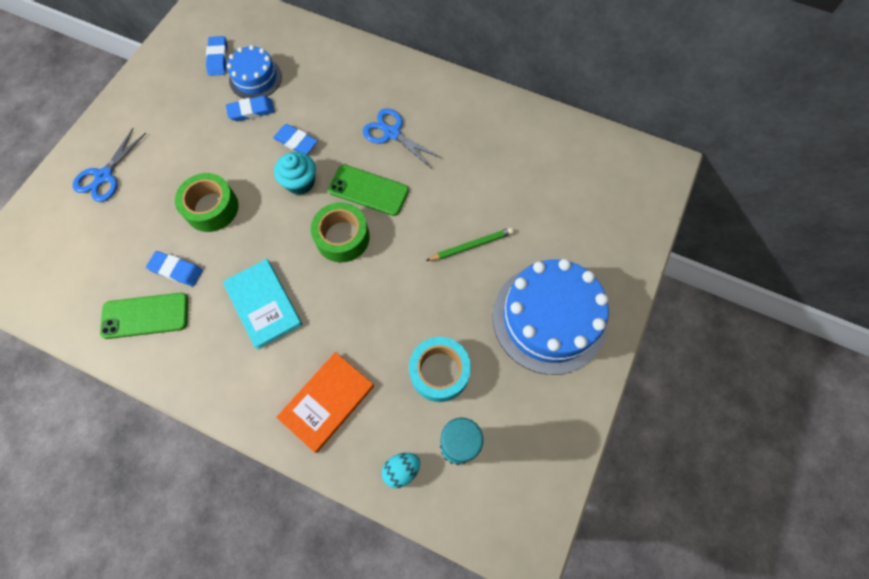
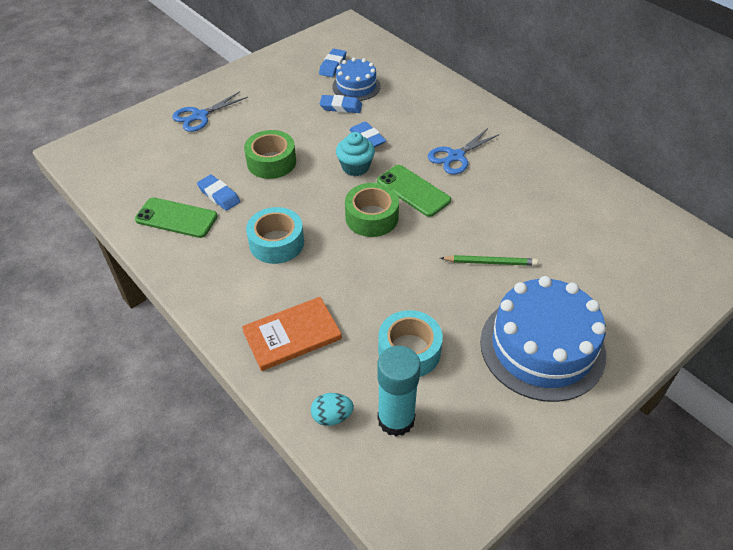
camera: 25 degrees right, 20 degrees down
turquoise book [223,259,302,350] -> turquoise tape [246,207,304,264]
blue scissors [363,108,442,168] -> blue scissors turned 105 degrees counterclockwise [428,128,500,174]

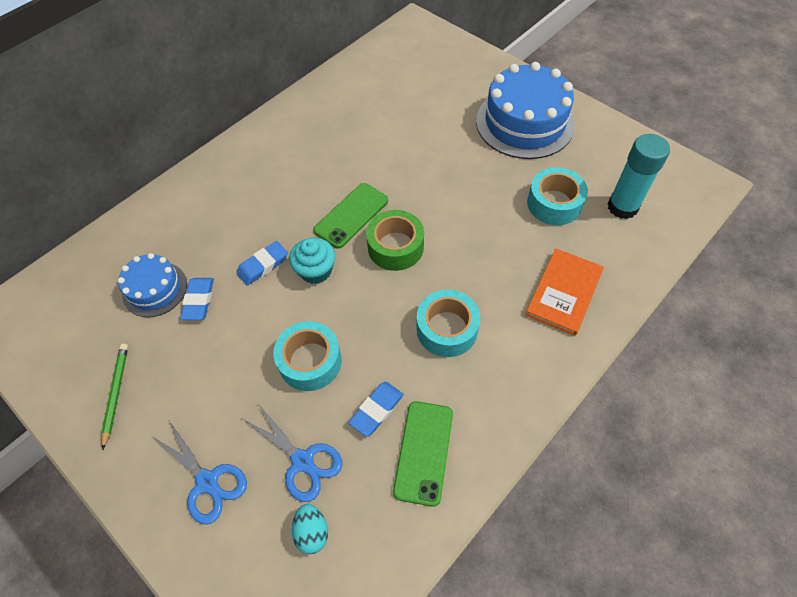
camera: 95 degrees left, 10 degrees up
orange book [242,297,342,371] -> orange book turned 60 degrees clockwise [525,248,604,336]
green tape [244,130,296,179] -> turquoise tape [273,321,342,391]
turquoise egg [311,393,354,426] -> turquoise egg moved to [292,504,328,554]
blue eraser [319,49,346,77] -> none
blue scissors [428,128,500,174] -> blue scissors moved to [243,405,343,502]
green pencil [440,255,538,266] -> green pencil moved to [101,344,128,450]

